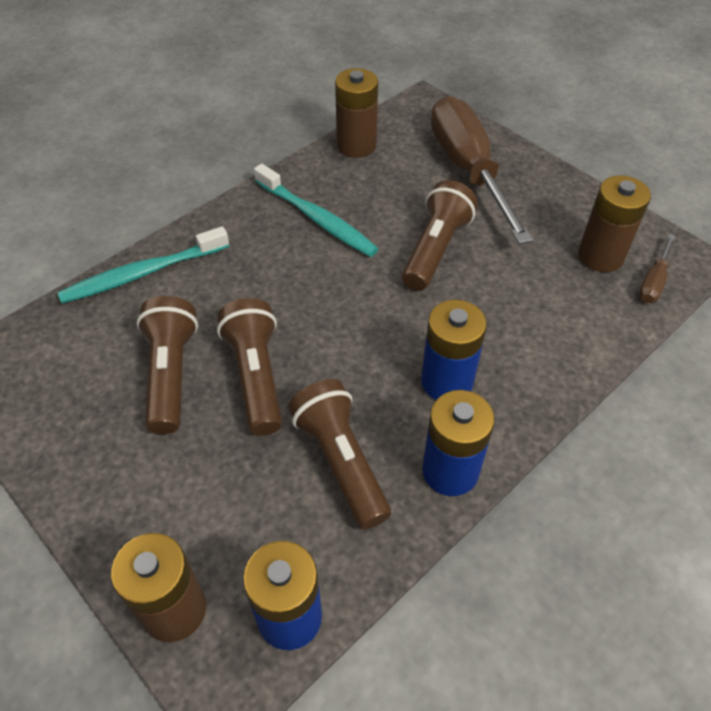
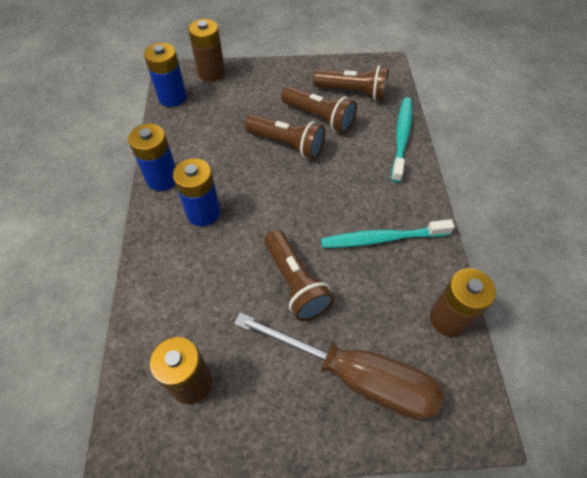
camera: 130 degrees right, 5 degrees up
brown flashlight [288,379,391,529] -> brown flashlight moved to [313,65,389,101]
brown screwdriver [639,234,675,303] -> none

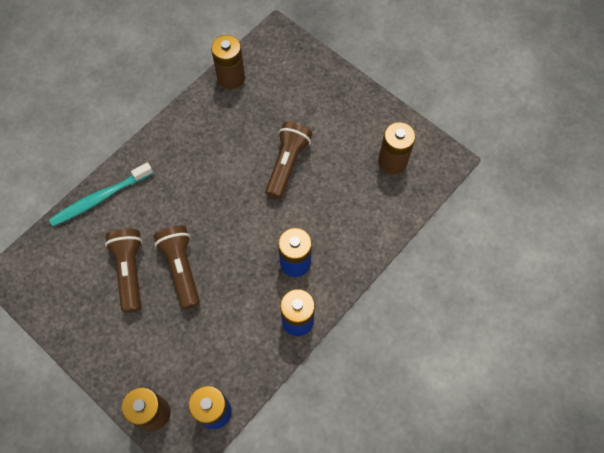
camera: 135 degrees left, 10 degrees up
brown screwdriver [234,312,444,421] -> none
brown flashlight [313,65,389,101] -> none
turquoise toothbrush [321,219,454,248] -> none

